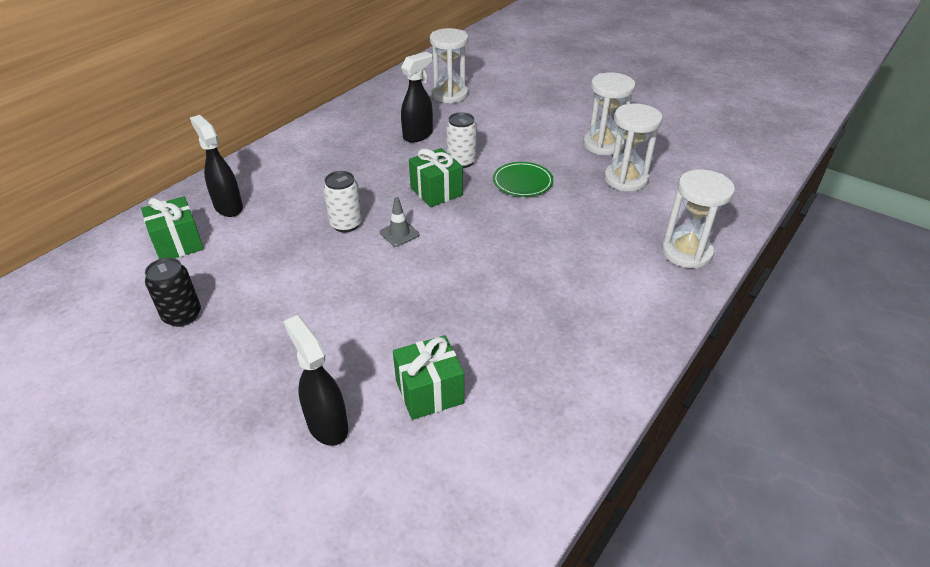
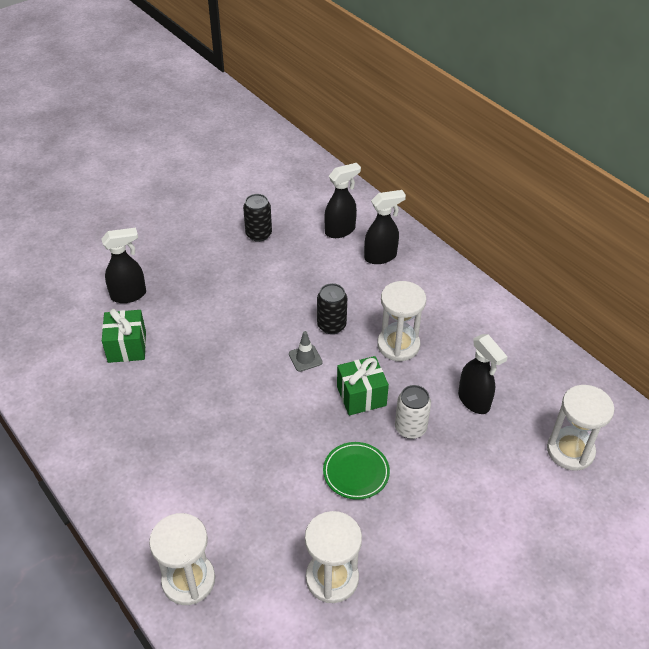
camera: 105 degrees right, 5 degrees up
green gift [141,196,204,259] -> black spray bottle [324,163,361,238]
white can [323,171,362,232] -> black can [317,283,347,334]
white hourglass [583,73,636,155] -> white hourglass moved to [377,281,426,361]

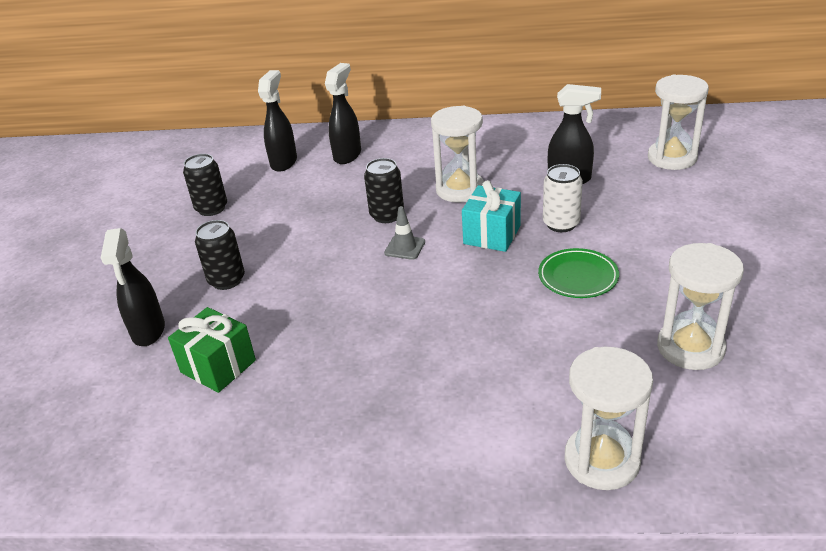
camera: 45 degrees left, 10 degrees down
black spray bottle [102,228,146,303] -> black spray bottle turned 150 degrees clockwise [101,228,165,346]
green gift [337,356,389,415] -> turquoise gift [462,180,521,252]
none -> black can [195,220,245,290]

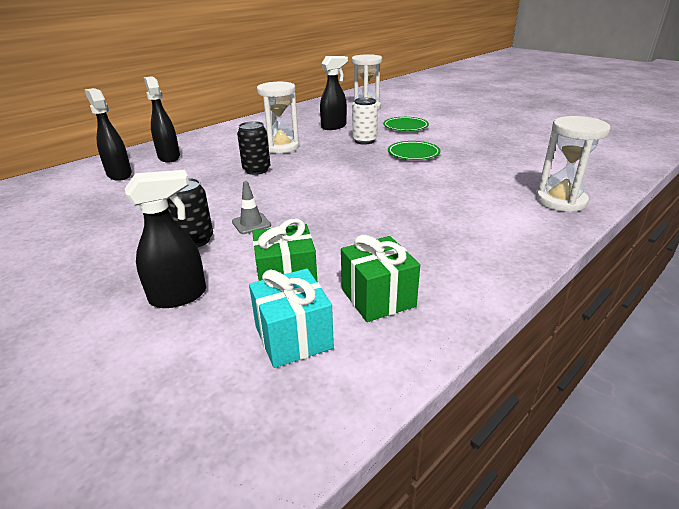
camera: 50 degrees left, 5 degrees down
black spray bottle [101,228,165,346] -> black spray bottle turned 60 degrees counterclockwise [125,170,206,308]
black can [183,154,227,216] -> none
grey traffic cone [384,206,425,260] -> grey traffic cone moved to [232,181,271,234]
turquoise gift [462,180,521,252] -> turquoise gift moved to [249,269,334,368]
white hourglass [657,243,744,370] -> none
none -> green gift [341,235,420,322]
none -> green plate [383,117,429,131]

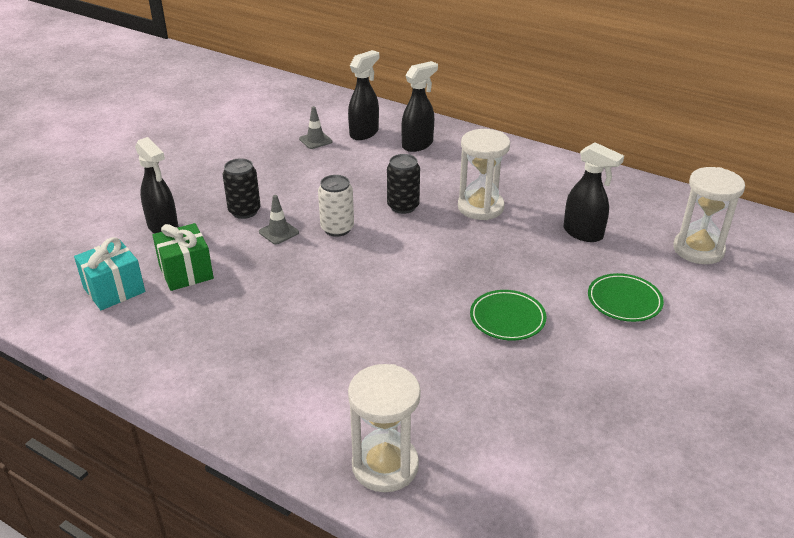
camera: 75 degrees right, 5 degrees up
green gift [341,235,420,322] -> none
white can [352,98,378,145] -> white can moved to [318,175,354,237]
none -> grey traffic cone [299,106,332,149]

